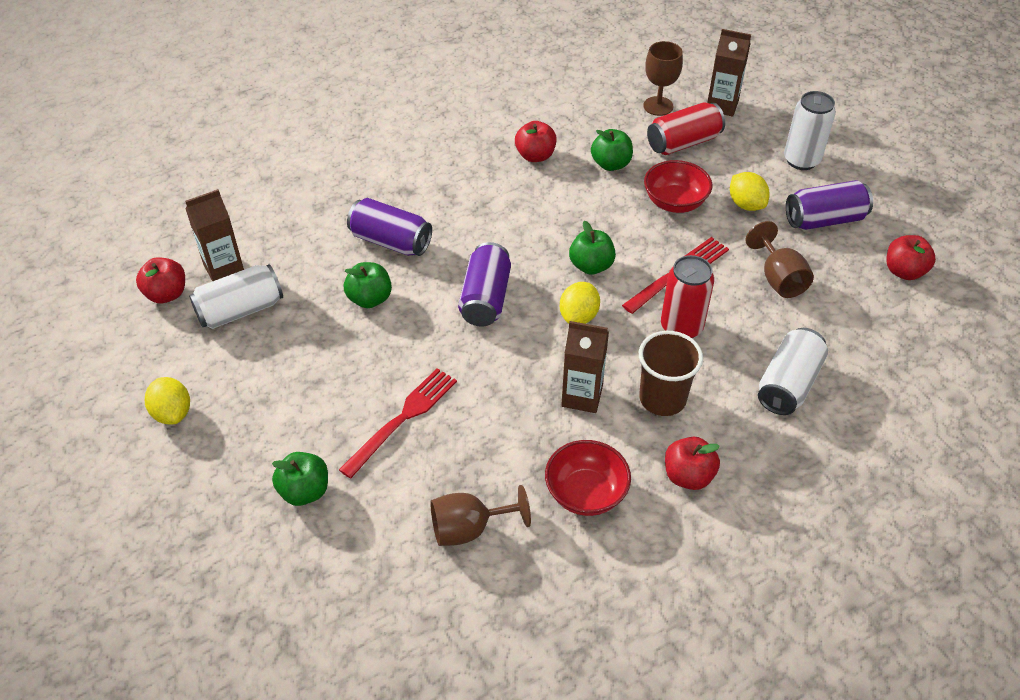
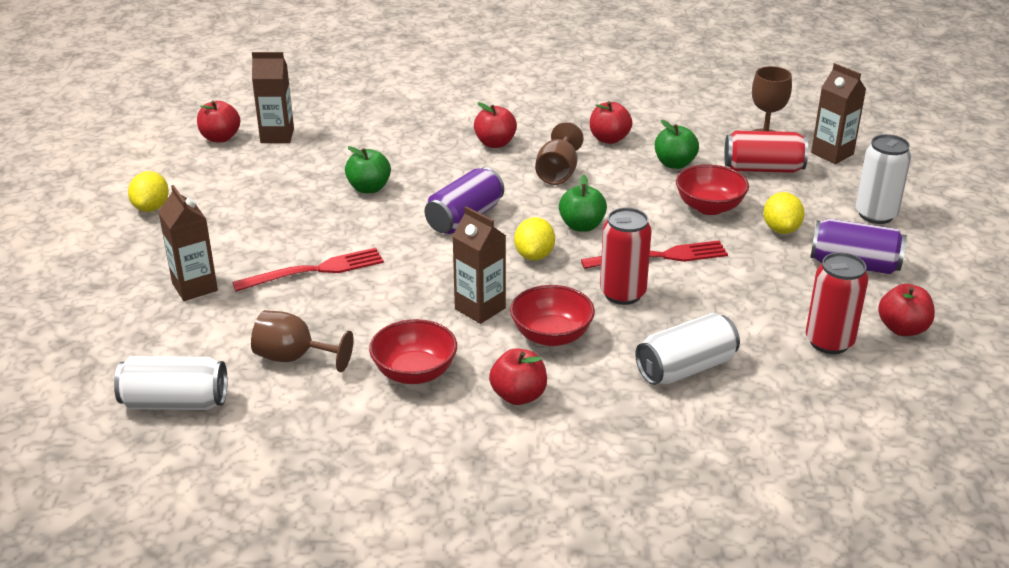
camera: 30 degrees right, 15 degrees down
white can [189,264,283,329] -> white can moved to [114,356,228,410]
green apple [272,452,328,506] -> brown carton [159,185,218,301]
purple can [347,198,432,256] -> none
yellow lemon [560,282,600,324] -> yellow lemon turned 45 degrees counterclockwise [514,217,555,261]
brown cup [639,331,703,416] -> red bowl [510,285,595,346]
brown goblet [745,221,814,298] -> brown goblet moved to [535,122,584,185]
none -> red apple [474,102,517,148]
none -> red can [806,252,868,354]

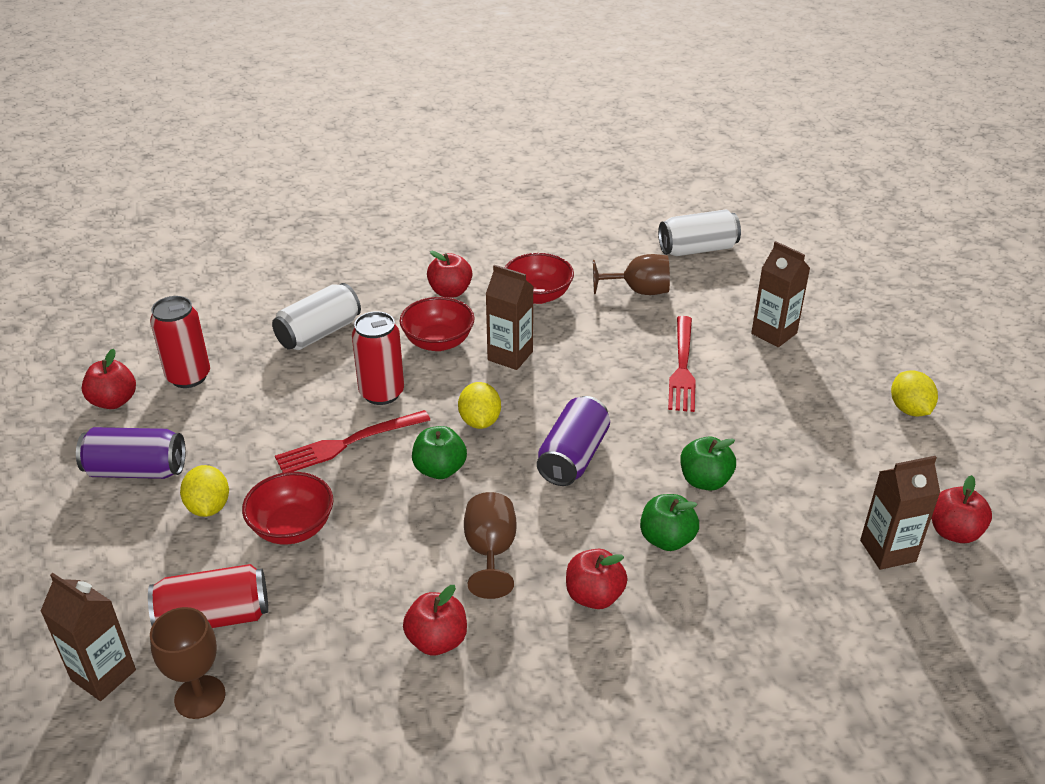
camera: 165 degrees right, 5 degrees up
red fork [232,248,384,292] -> red fork turned 45 degrees counterclockwise [668,316,696,412]
green apple [655,120,699,169] -> green apple moved to [640,494,699,551]
white can [856,134,911,224] -> none

